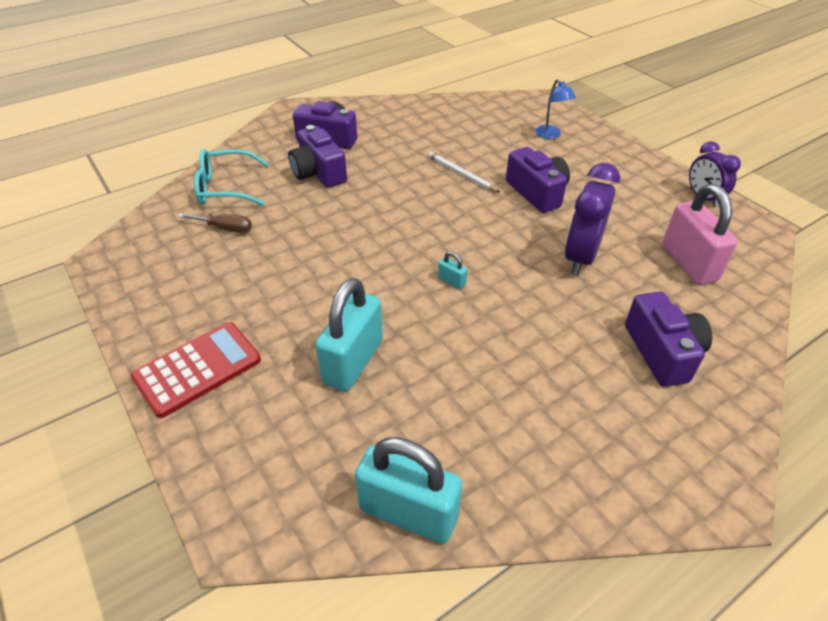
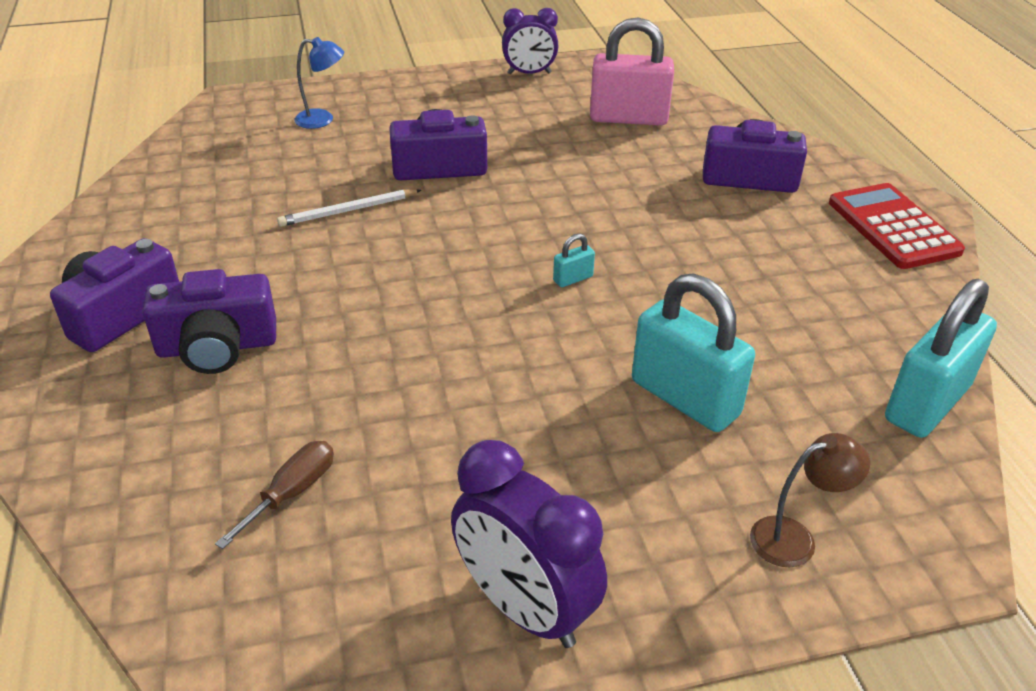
camera: 70 degrees left, 5 degrees down
red calculator [131,322,261,418] -> red calculator moved to [829,183,965,269]
turquoise glasses [194,149,269,206] -> none
purple clock [565,163,620,275] -> purple clock moved to [451,440,607,648]
none -> brown lamp [750,433,870,567]

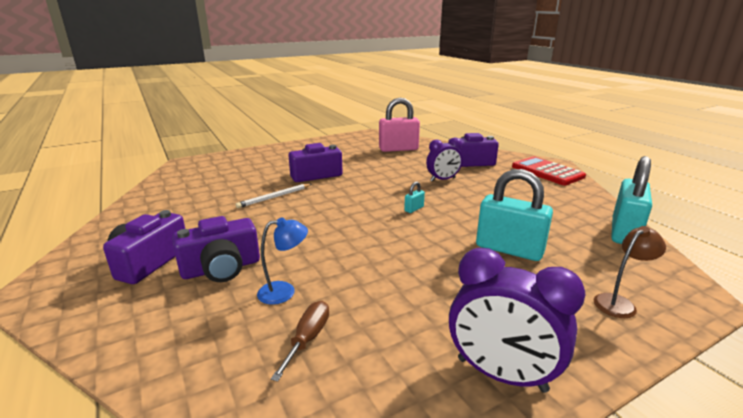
camera: 15 degrees left, 15 degrees down
blue lamp [294,37,344,129] -> blue lamp moved to [257,217,308,305]
purple clock [502,8,559,74] -> purple clock moved to [426,137,463,182]

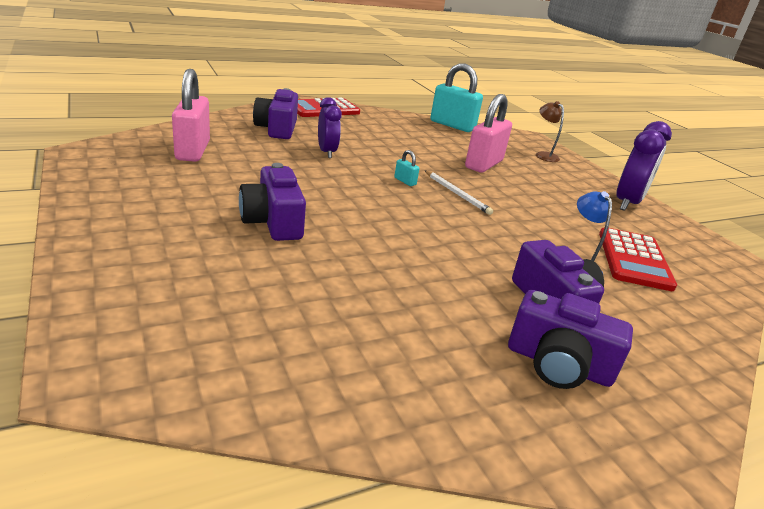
camera: 90 degrees left, 5 degrees up
white pencil [236,184,312,208] -> white pencil moved to [425,170,493,215]
brown screwdriver [271,301,329,382] -> red calculator [599,227,677,291]
turquoise padlock [476,169,553,261] -> pink padlock [465,94,512,173]

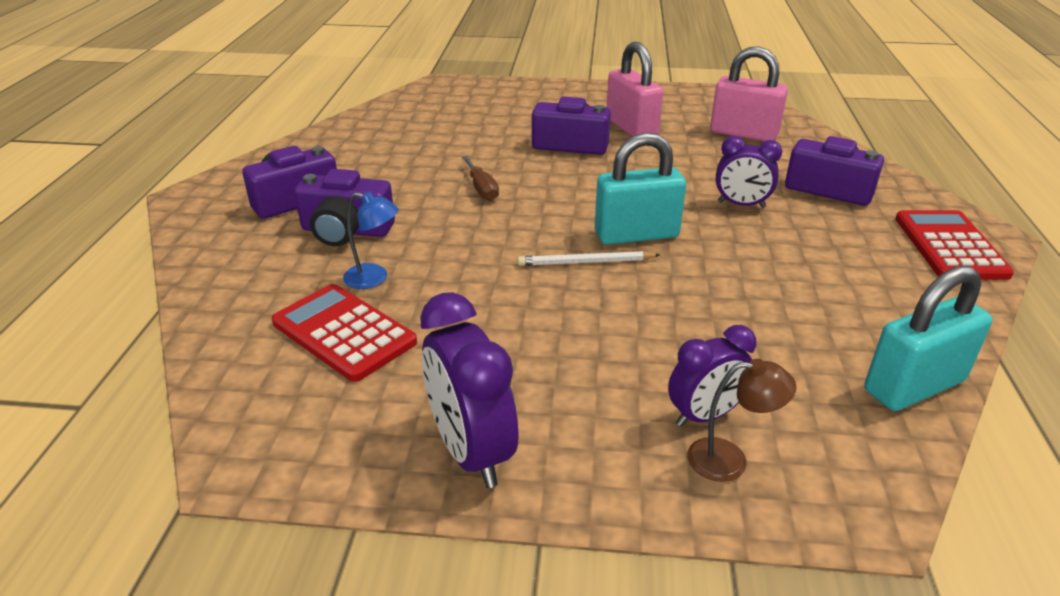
camera: 125 degrees right, 5 degrees up
turquoise padlock [394,150,420,186] -> turquoise padlock [595,132,686,245], size x2.42
pink padlock [465,94,512,173] -> pink padlock moved to [607,42,663,136]
none -> brown screwdriver [462,156,499,201]
none -> purple clock [668,325,756,426]

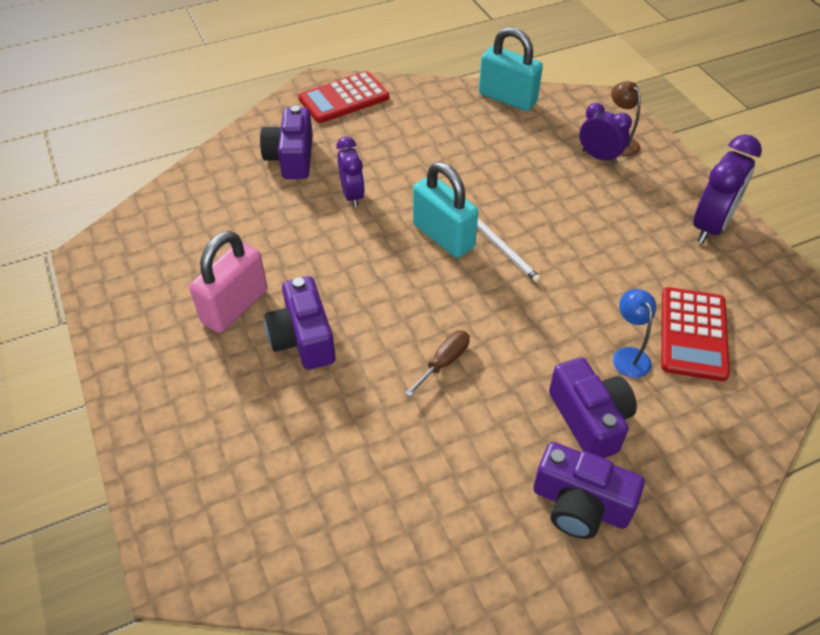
camera: 120 degrees left, 15 degrees up
pink padlock [710,46,788,141] -> none

